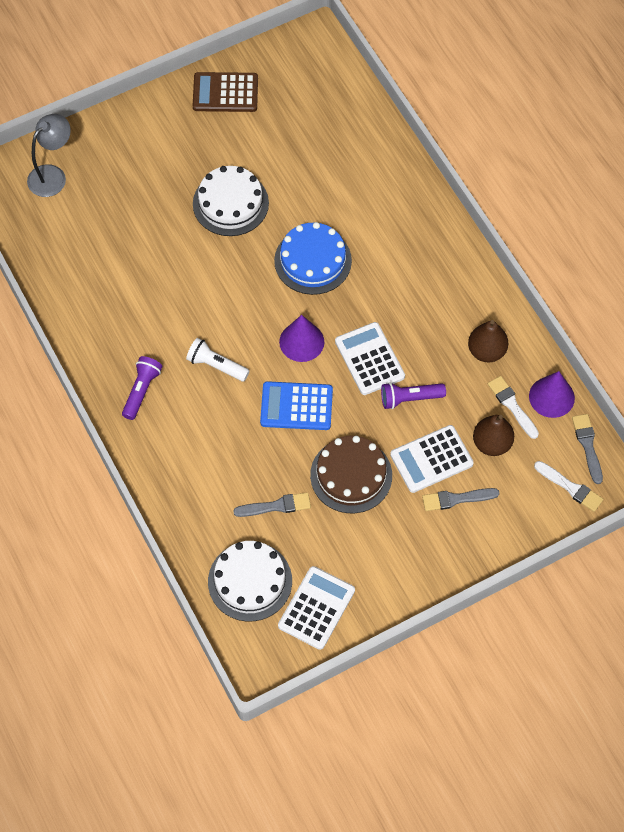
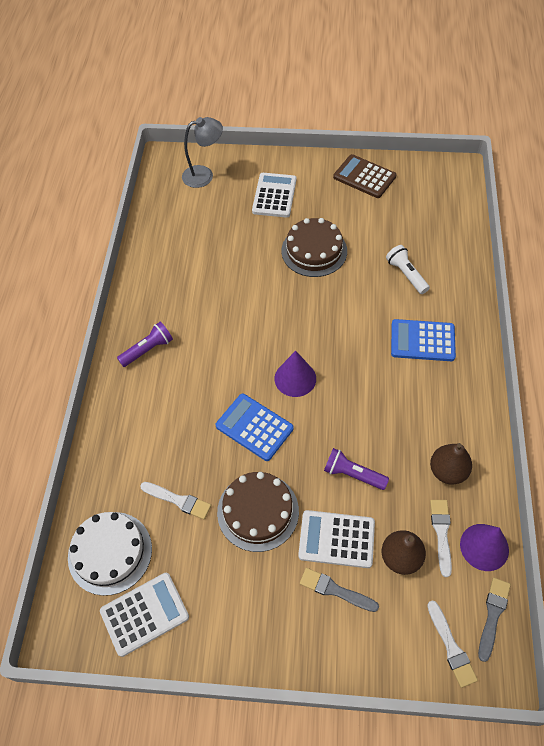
camera: 35 degrees right, 5 degrees down
white flashlight [186,338,250,382] -> white flashlight moved to [386,245,430,294]
white cake [193,166,269,236] -> brown cake [281,218,347,277]
grey brush [233,492,311,517] -> white brush [140,482,211,520]
blue cake [274,222,352,295] -> none
white calculator [335,322,405,395] -> white calculator moved to [252,173,296,218]
none -> blue calculator [391,319,456,361]

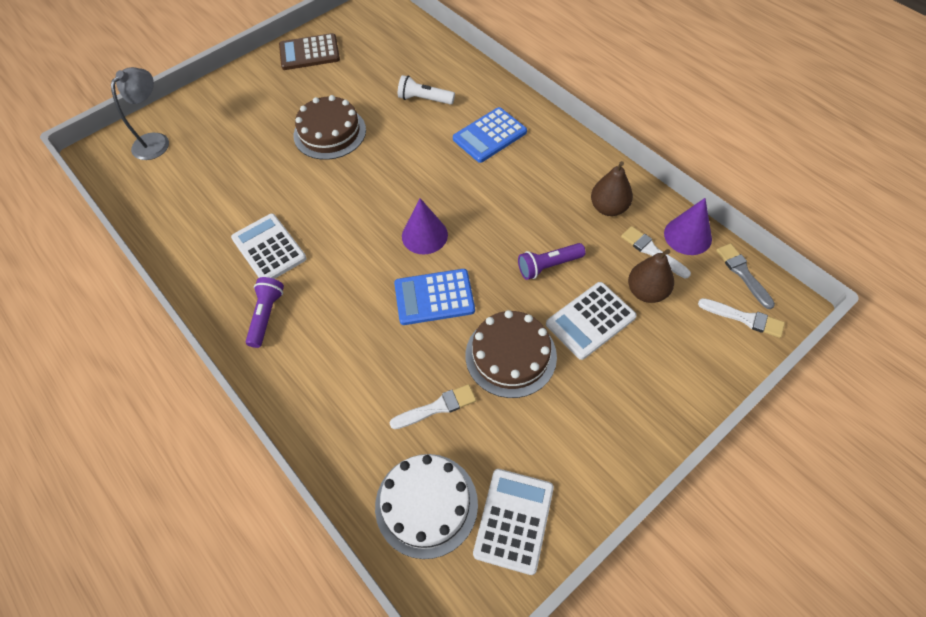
camera: 45 degrees left, 0 degrees up
white calculator [252,173,296,218] -> white calculator moved to [231,213,307,279]
grey brush [300,568,379,612] -> none

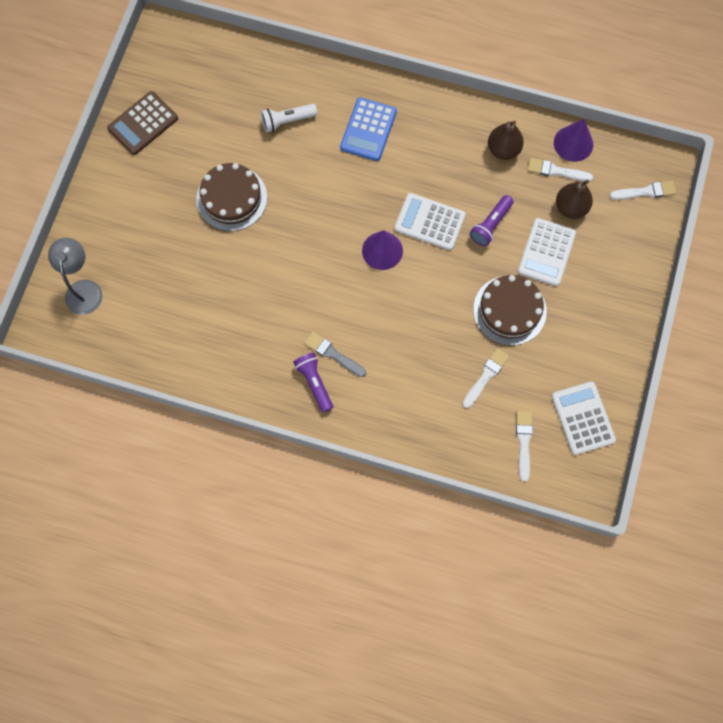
camera: 35 degrees left, 15 degrees up
white calculator [231,213,307,279] -> white calculator moved to [394,193,466,250]
white cake [375,454,478,559] -> white brush [516,411,533,482]
blue calculator [394,269,475,325] -> none
grey brush [716,243,775,309] -> grey brush moved to [304,332,366,377]

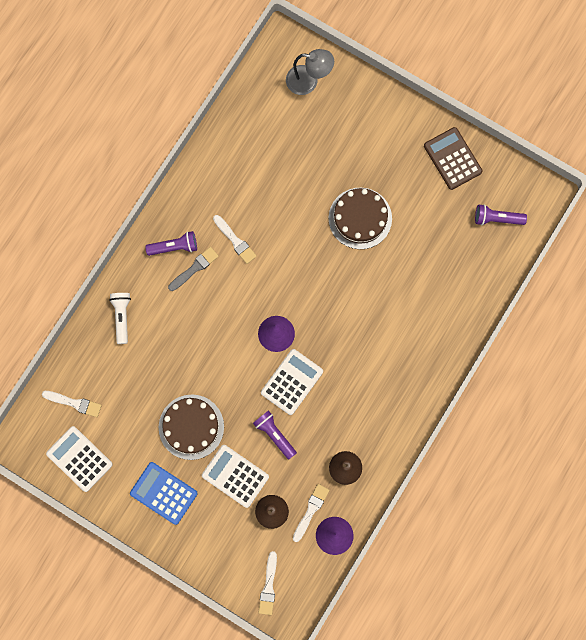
camera: 105 degrees right, 5 degrees up
white flashlight [261,104,317,132] -> white flashlight moved to [109,293,131,344]
blue calculator [340,97,397,161] -> blue calculator moved to [130,462,198,525]
white brush [463,348,509,408] -> white brush moved to [213,215,257,264]
white calculator [552,381,616,455] -> white calculator turned 135 degrees counterclockwise [46,426,113,492]
none -> purple flashlight [475,204,527,225]

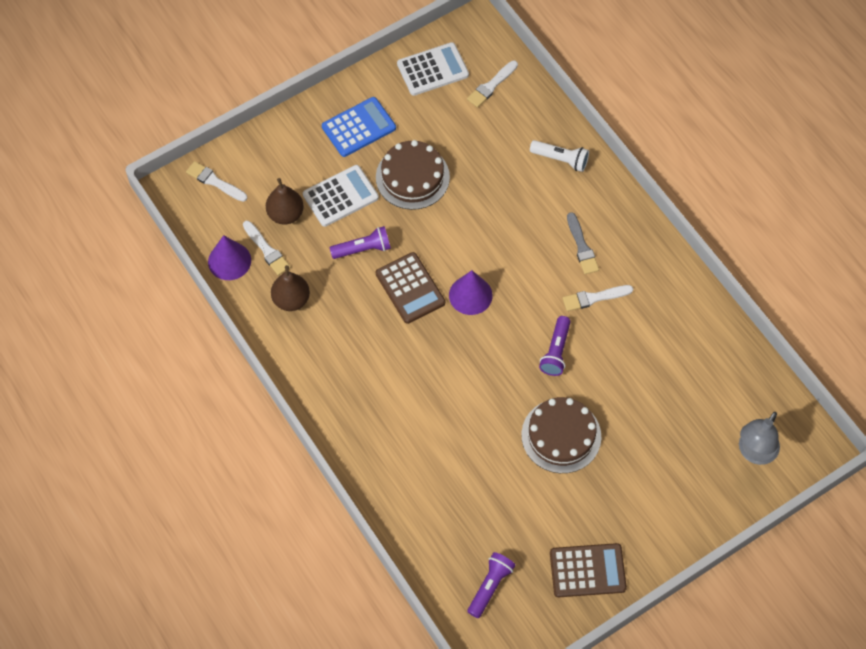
camera: 115 degrees right, 15 degrees down
purple flashlight [145,231,197,256] -> purple flashlight moved to [539,316,571,376]
white calculator [261,349,323,415] -> brown calculator [376,252,445,324]

